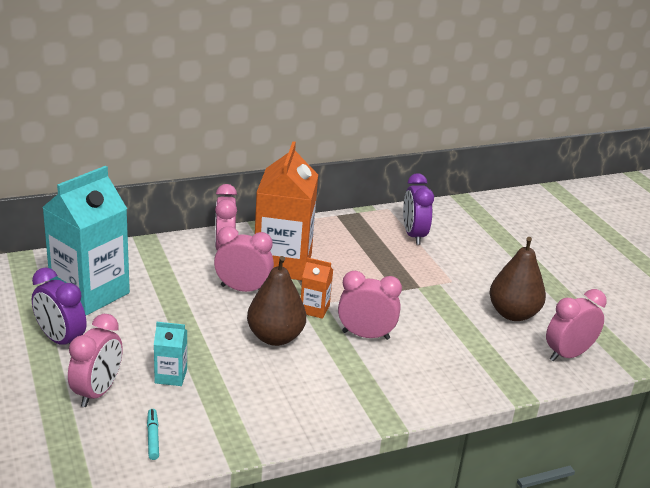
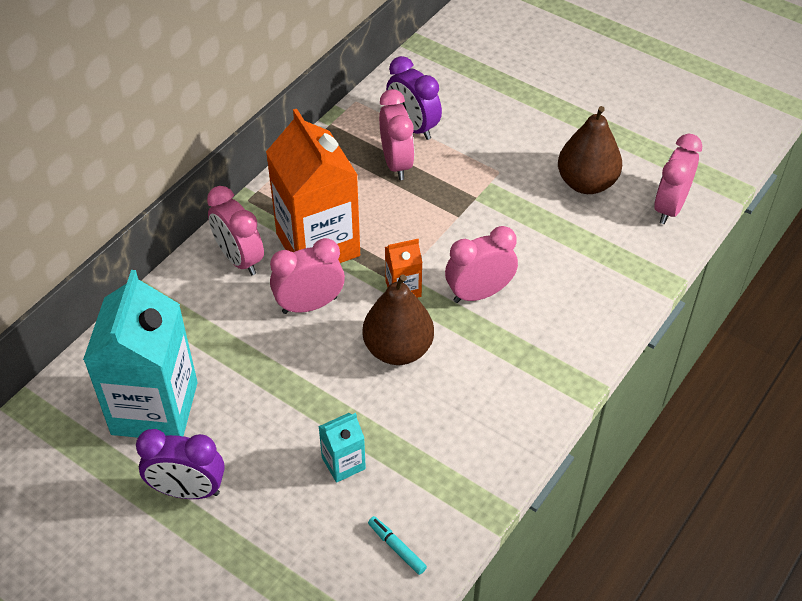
camera: 30 degrees left, 20 degrees up
pink clock [68,314,123,407] -> pink clock moved to [379,89,414,180]

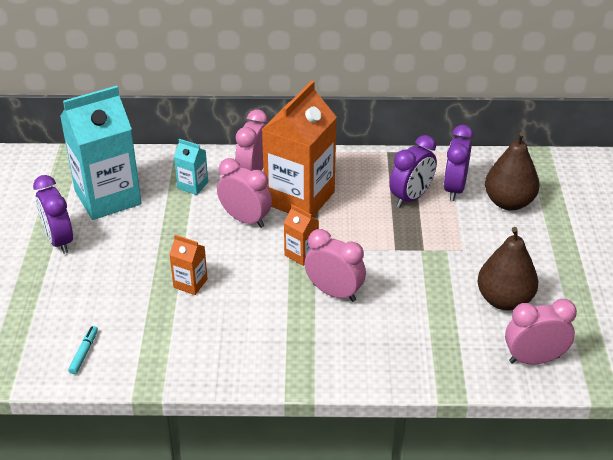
camera: 55 degrees right, 10 degrees down
turquoise carton [318,413,366,483] -> turquoise carton moved to [174,139,208,195]
brown pear [362,274,434,365] -> brown pear moved to [485,132,539,211]
pink clock [379,89,414,180] -> purple clock [389,135,437,207]
none -> orange carton [169,235,208,295]

